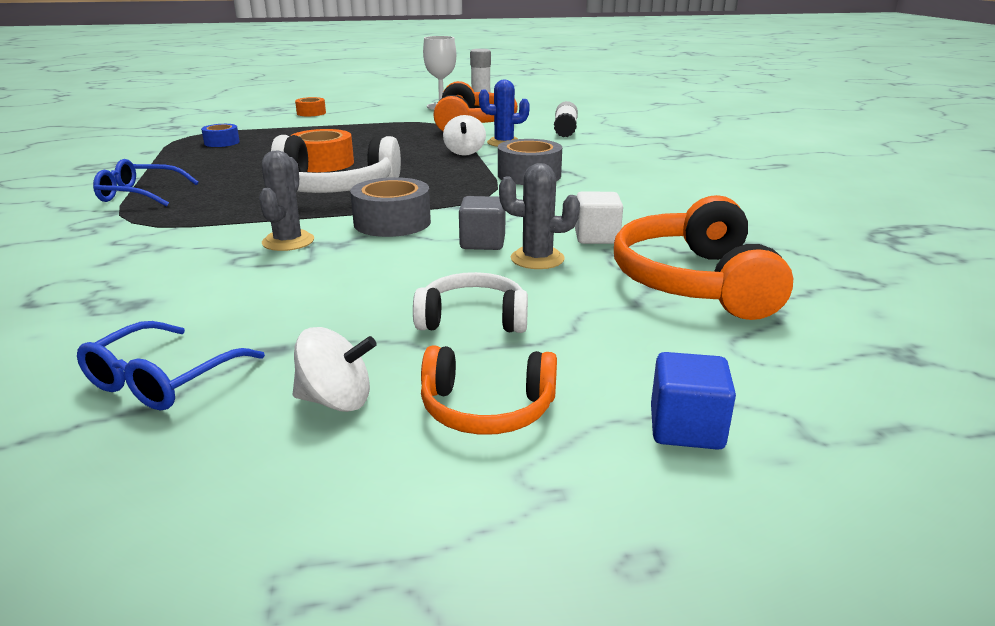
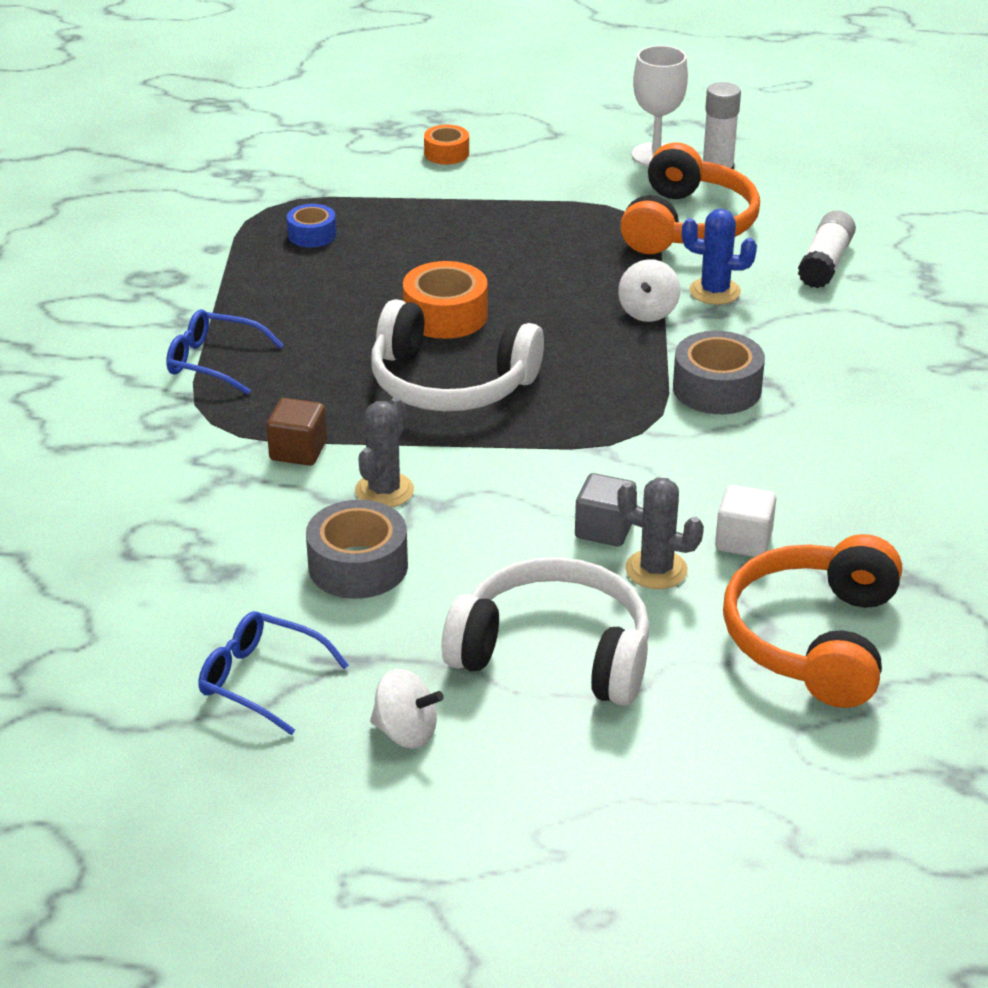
camera: 15 degrees right, 10 degrees up
blue glasses [77,321,265,411] -> blue glasses turned 75 degrees clockwise [198,611,349,735]
grey tape [350,177,431,237] -> grey tape moved to [306,500,408,599]
white headphones [413,272,528,333] -> white headphones [442,557,650,706], size x1.75
orange headphones [421,345,557,435] -> none
blue cube [651,352,736,450] -> none
none -> brown cube [266,398,327,466]

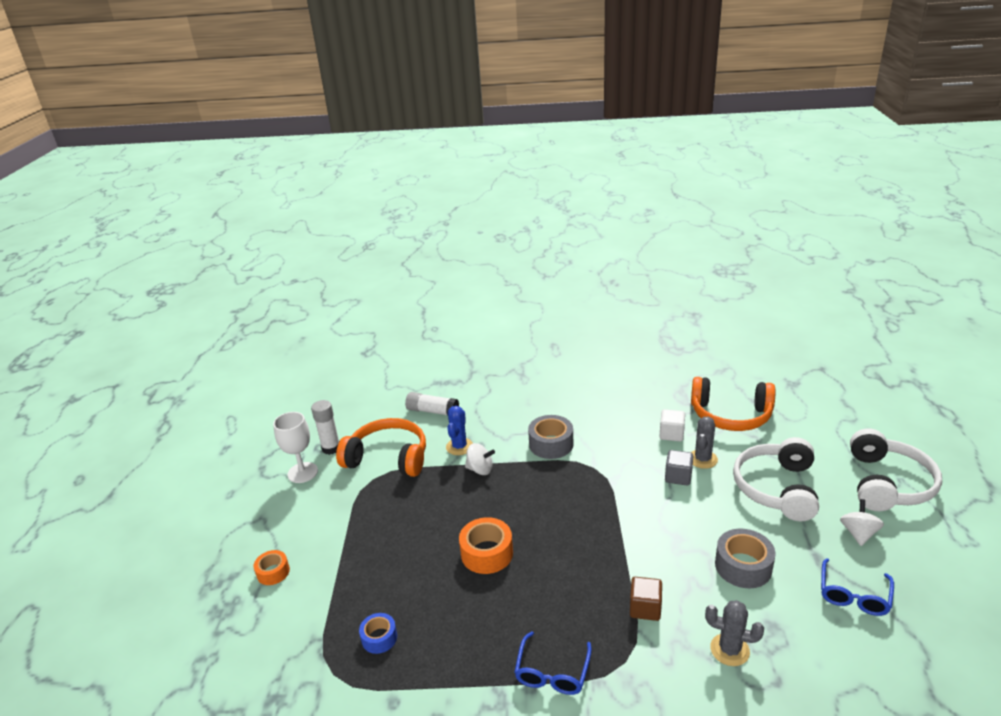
camera: 90 degrees left, 5 degrees down
grey cactus [355,397,414,507] -> grey cactus moved to [705,600,764,666]
white headphones [371,299,544,411] -> white headphones moved to [850,429,942,511]

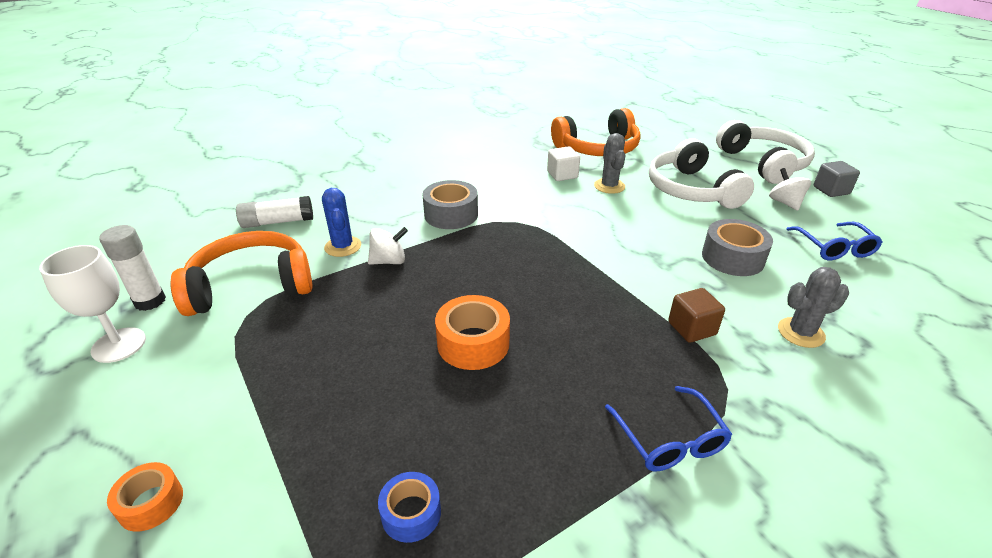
camera: 35 degrees left, 5 degrees up
grey cube [665,450,693,486] -> grey cube moved to [814,161,860,197]

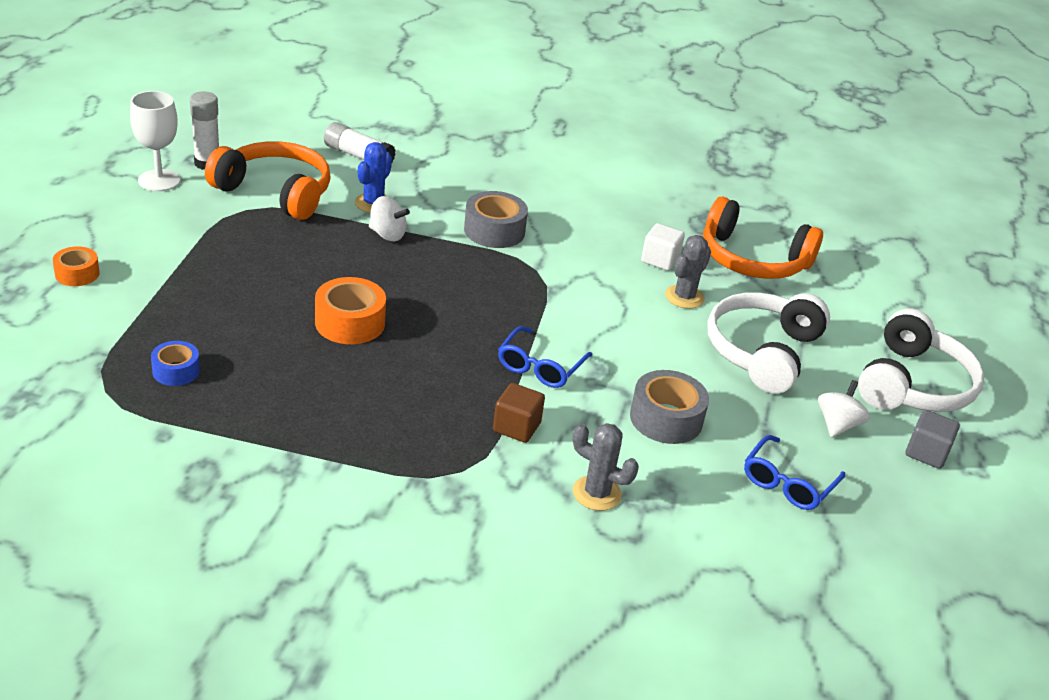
camera: 40 degrees right, 0 degrees up
blue glasses [605,386,732,471] -> blue glasses moved to [498,326,593,388]

